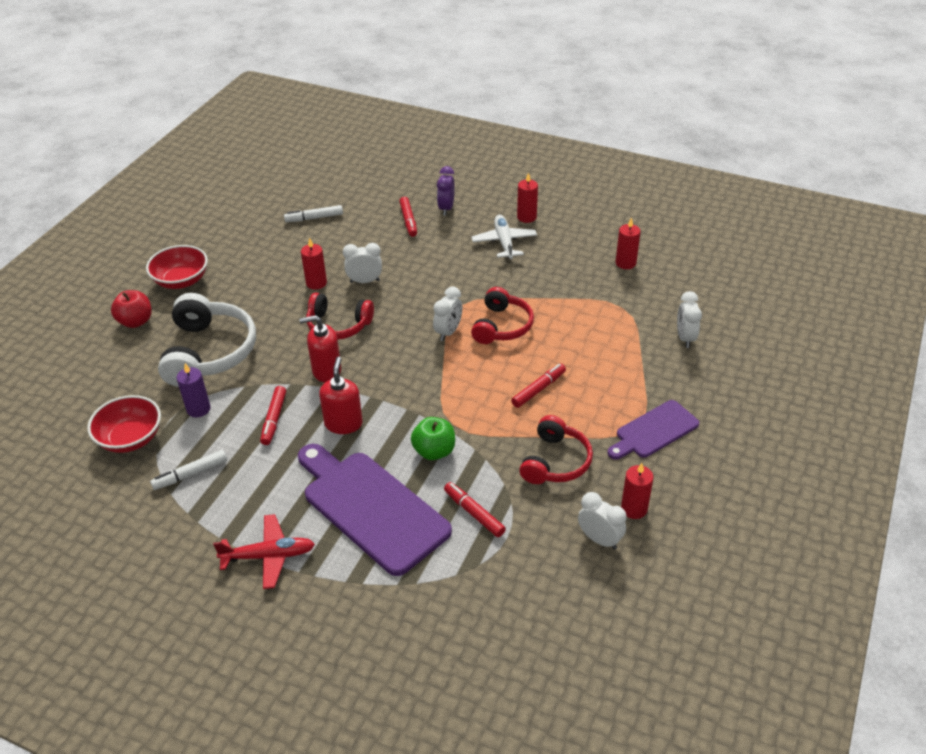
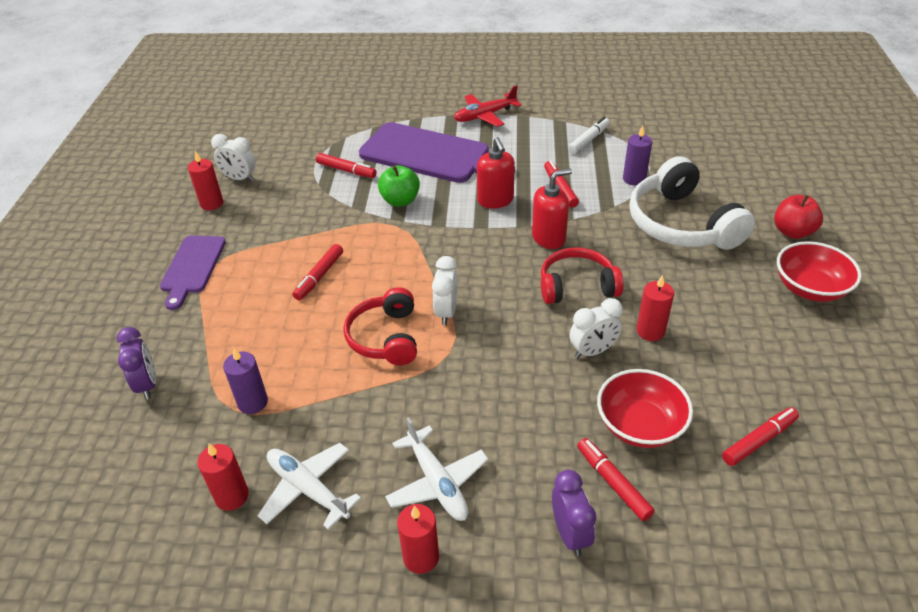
camera: 160 degrees right, 0 degrees up
red bowl [87,395,161,453] -> red bowl moved to [597,369,693,448]
white marker [284,205,343,222] -> red marker [722,407,799,466]
red headphones [519,415,593,484] -> none
purple cutting board [607,400,699,460] -> purple cutting board turned 150 degrees clockwise [160,235,226,310]
white clock [677,291,702,348] -> purple clock [117,327,156,400]
none -> purple candle [223,348,268,414]
none -> white plane [257,443,361,530]

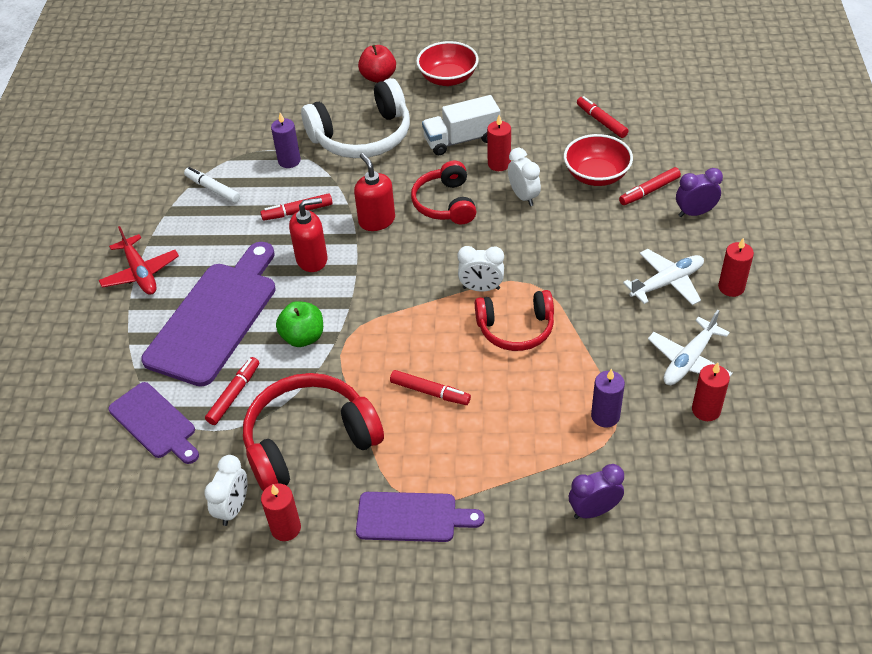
camera: 90 degrees left, 5 degrees up
none -> purple cutting board [108,382,199,464]
none -> red headphones [243,373,384,491]
none -> white truck [422,95,500,155]

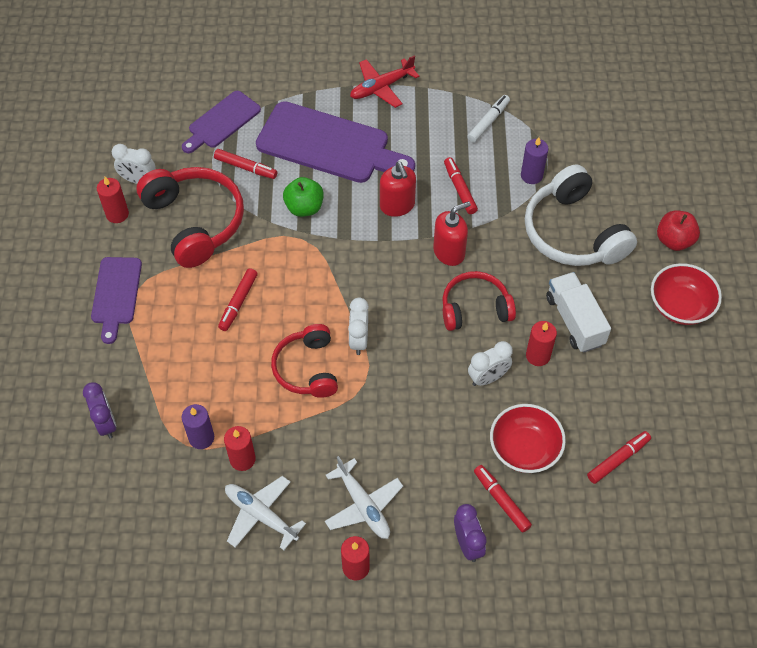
camera: 85 degrees right, 10 degrees up
red candle [692,363,730,421] -> red candle moved to [224,426,256,471]

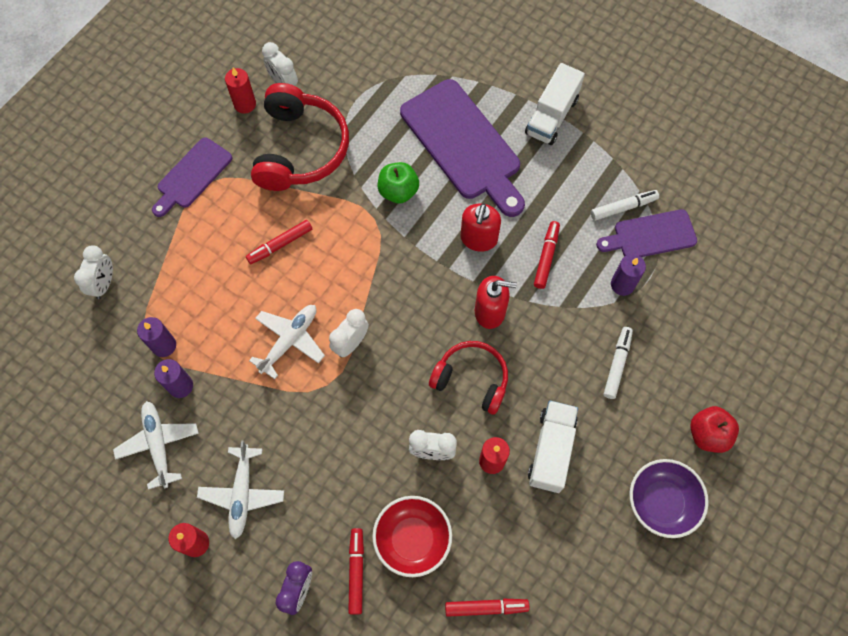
camera: 35 degrees right, 10 degrees up
purple clock [83,382,117,439] -> white clock [74,245,113,299]
purple cutting board [182,91,261,153] -> purple cutting board moved to [596,209,697,257]
red marker [214,149,277,179] -> none
red candle [224,426,256,471] -> purple candle [154,359,193,398]
red headphones [271,324,338,398] -> white plane [249,305,325,379]
red plane [350,55,419,108] -> white truck [525,63,585,145]
white headphones [525,164,637,266] -> white marker [604,327,633,399]
red bowl [651,263,722,325] -> purple bowl [630,459,709,538]

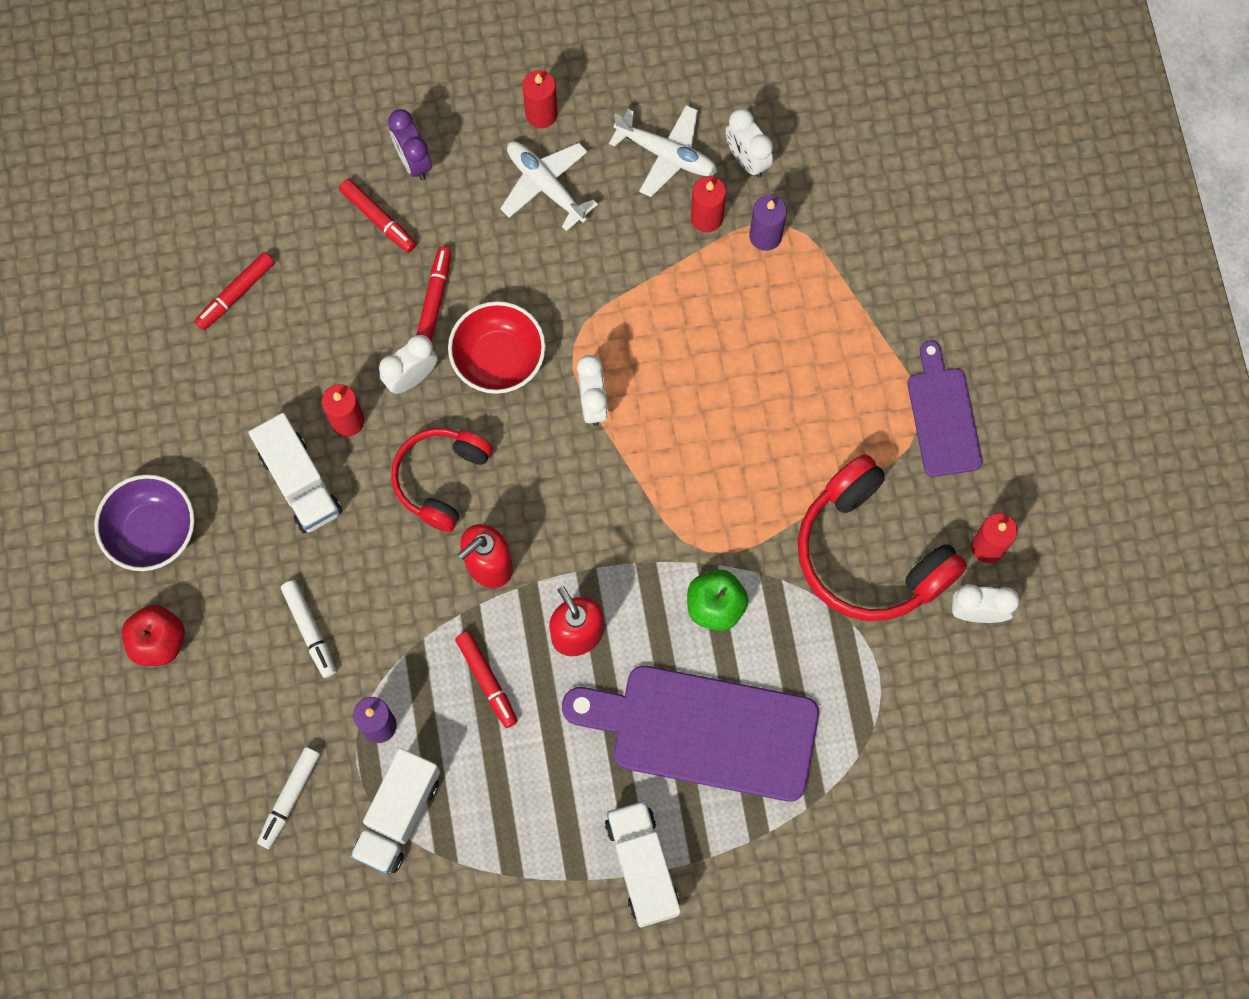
camera: 135 degrees right, 5 degrees up
white clock [74,245,113,299] -> white clock moved to [726,109,773,178]
purple candle [154,359,193,398] -> red candle [691,176,726,232]
red marker [246,220,312,264] -> red marker moved to [417,246,452,341]
white plane [249,305,325,379] -> none
red bowl [372,496,452,577] -> red bowl moved to [448,301,546,394]
red headphones [429,341,508,415] -> red headphones turned 135 degrees clockwise [391,428,493,532]
white marker [591,190,659,221] -> white marker moved to [257,747,320,849]
purple cutting board [596,209,697,257] -> white truck [350,748,440,874]

